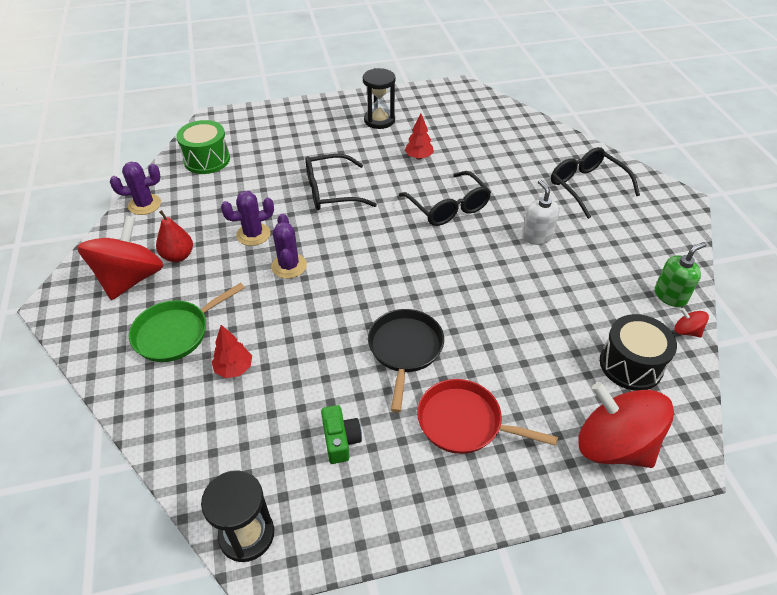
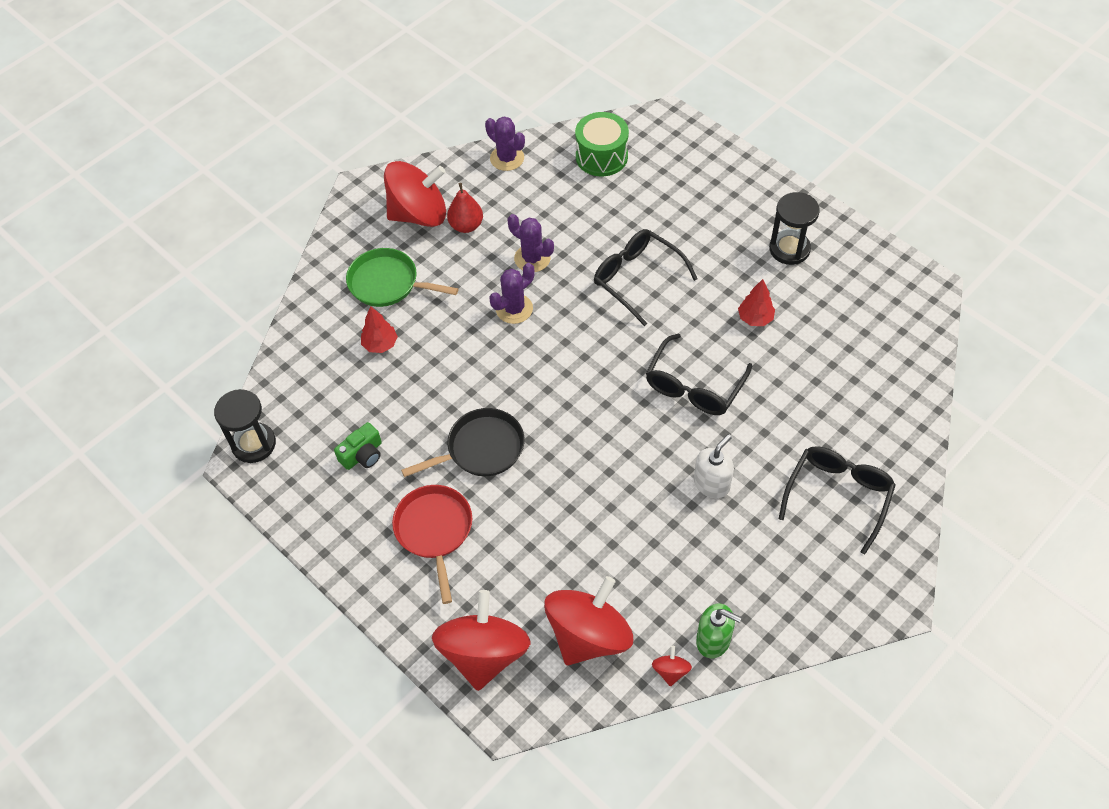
camera: 60 degrees right, 10 degrees up
black drum [600,314,677,391] -> red spinning top [544,576,633,665]

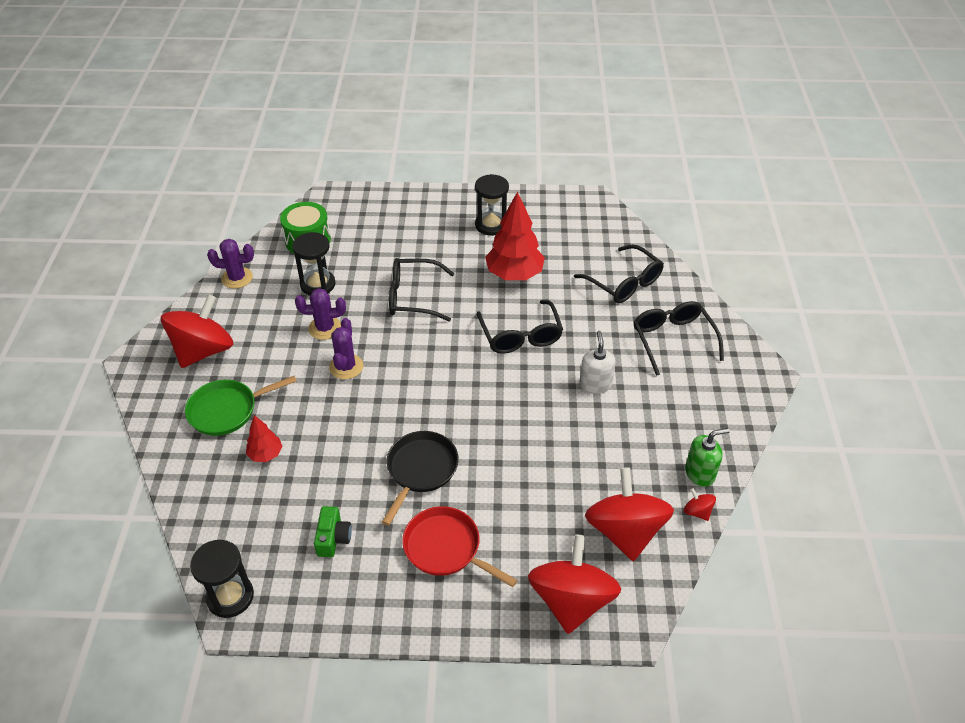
camera: 45 degrees left, 10 degrees down
red spinning top [432,590,530,691] -> red spinning top turned 45 degrees clockwise [528,534,621,634]
red pear [447,183,483,233] -> none
red tree [738,279,775,326] -> red tree [485,192,545,280], size x1.95
none -> black hourglass [292,232,335,296]
none -> black glasses [574,244,664,303]

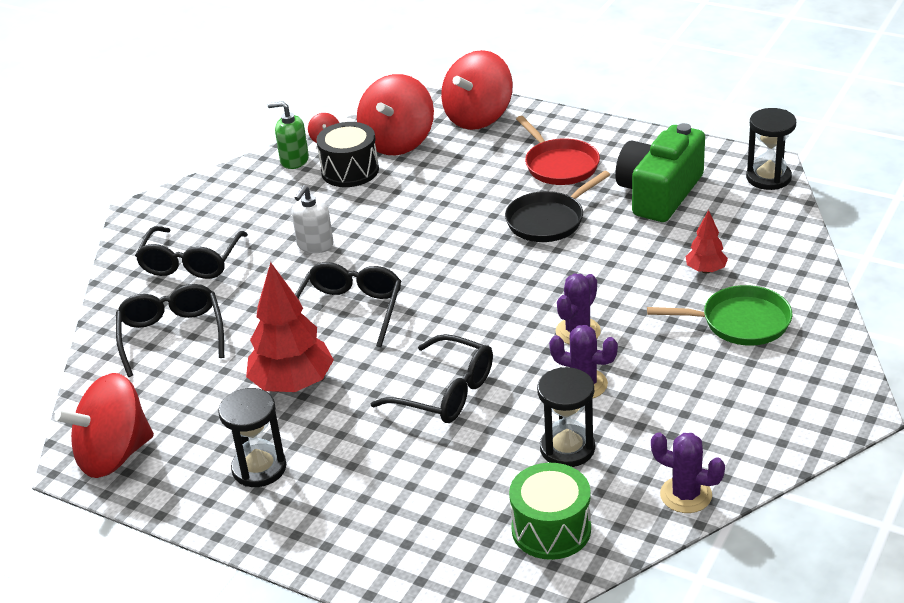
camera: 150 degrees left, 10 degrees down
red spinning top [161,294,234,368] -> red spinning top moved to [54,373,154,478]
green camera [314,506,352,557] -> green camera [615,123,705,222], size x2.16
none -> black drum [316,122,379,187]

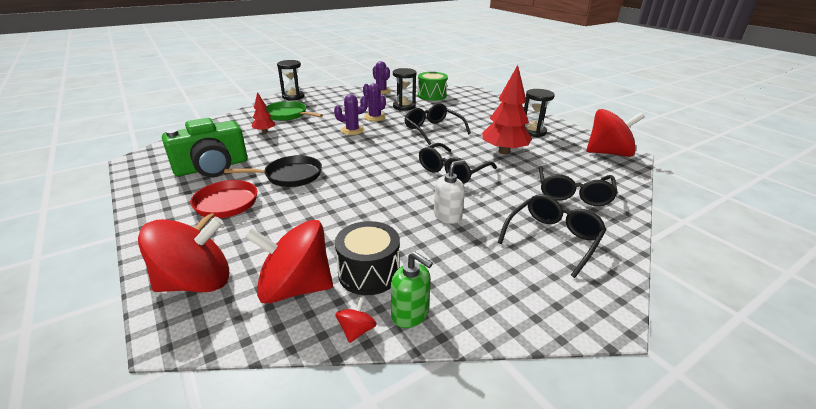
camera: 155 degrees left, 5 degrees down
red spinning top [357,74,434,155] -> red spinning top turned 135 degrees counterclockwise [245,220,333,304]
black hourglass [746,108,796,190] -> black hourglass moved to [277,60,305,100]

